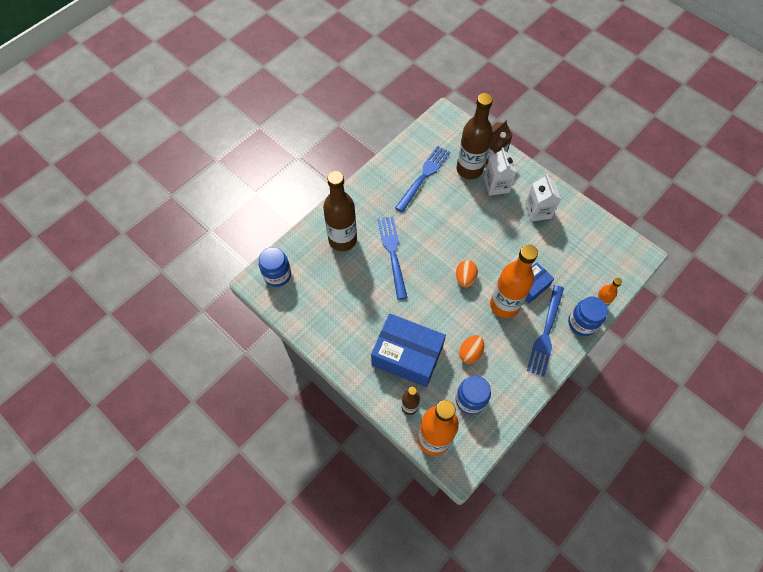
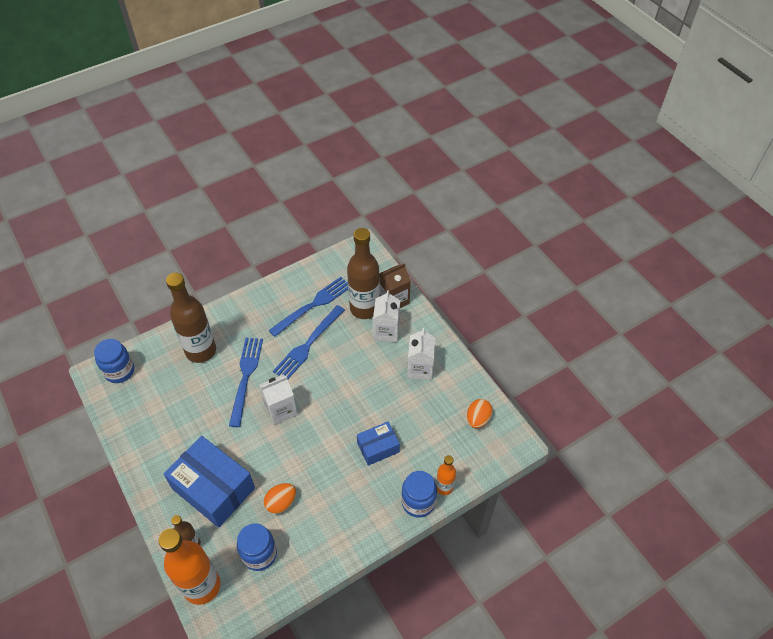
camera: 15 degrees right, 10 degrees down
orange egg [456,260,478,287] -> orange egg moved to [467,399,493,428]
orange bottle [490,245,538,318] -> none
blue fork [527,285,564,377] -> blue fork moved to [273,305,345,379]
none -> white carton [259,374,297,425]

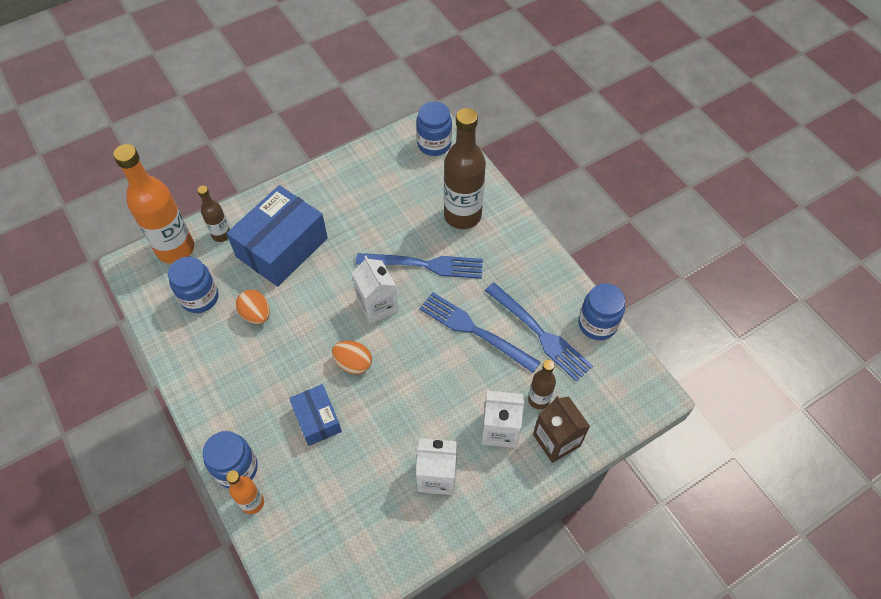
camera: 90 degrees right, 5 degrees up
brown bottle [347,228,380,319] -> brown bottle [528,360,556,409], size x0.51
orange egg [467,399,493,428] -> orange egg moved to [332,341,372,374]
none -> blue jar [578,283,625,340]

